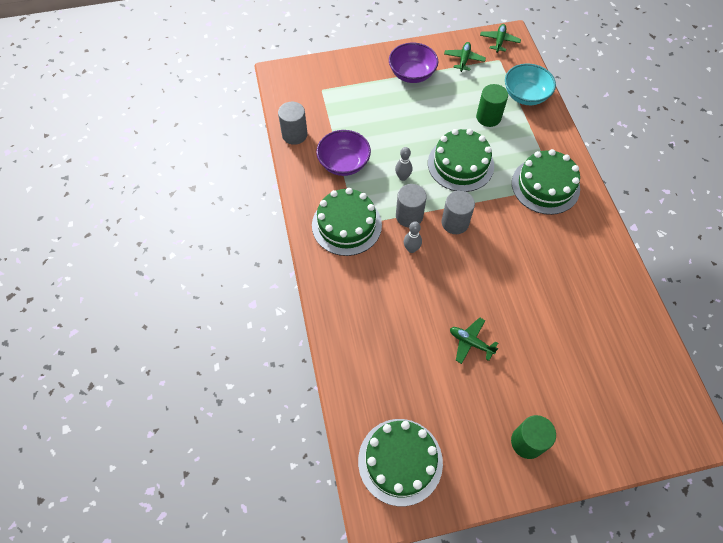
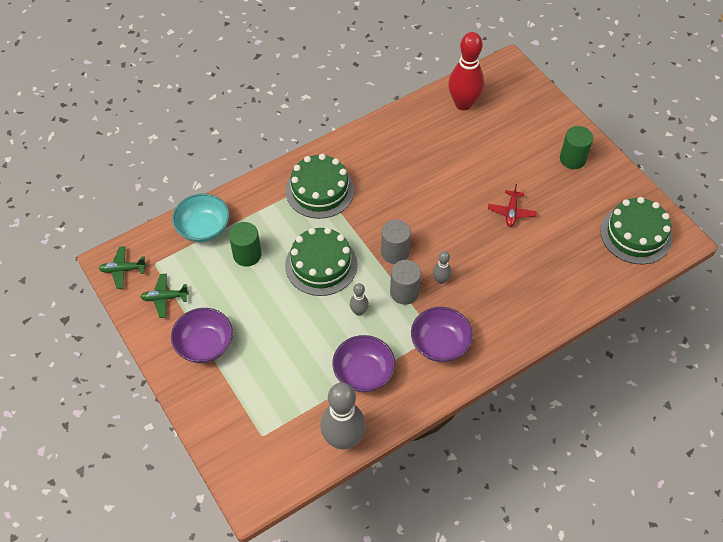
camera: 110 degrees left, 5 degrees down
grey cylinder [278,102,308,145] -> grey bowling pin [320,383,365,450]
green cake [312,188,382,256] -> purple bowl [411,307,473,362]
green plane [450,317,498,364] -> red plane [488,184,537,227]
none -> red bowling pin [448,32,484,111]

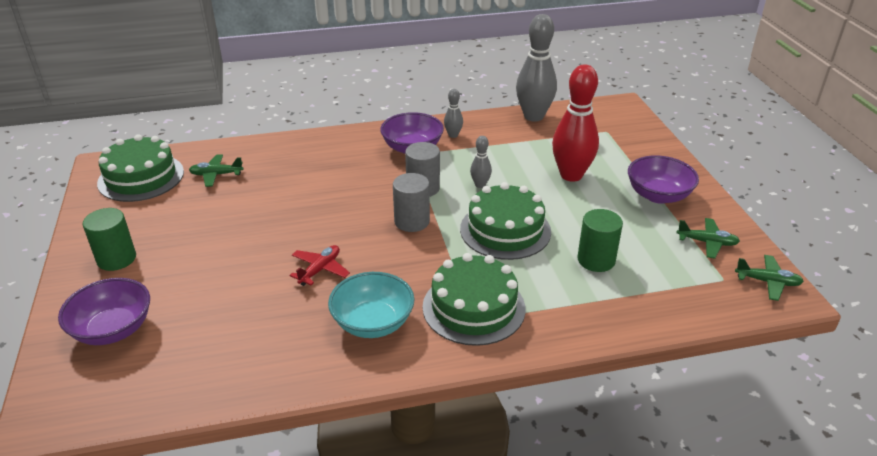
camera: 160 degrees left, 20 degrees down
turquoise bowl [172,193,230,243] -> turquoise bowl moved to [328,272,414,338]
purple bowl [332,335,395,392] -> purple bowl moved to [58,278,150,345]
grey bowling pin [433,251,452,284] -> grey bowling pin moved to [444,89,463,138]
red bowling pin [448,32,484,111] -> red bowling pin moved to [552,64,599,182]
red plane [488,184,537,227] -> red plane moved to [290,245,350,286]
none -> green plane [189,154,244,187]

